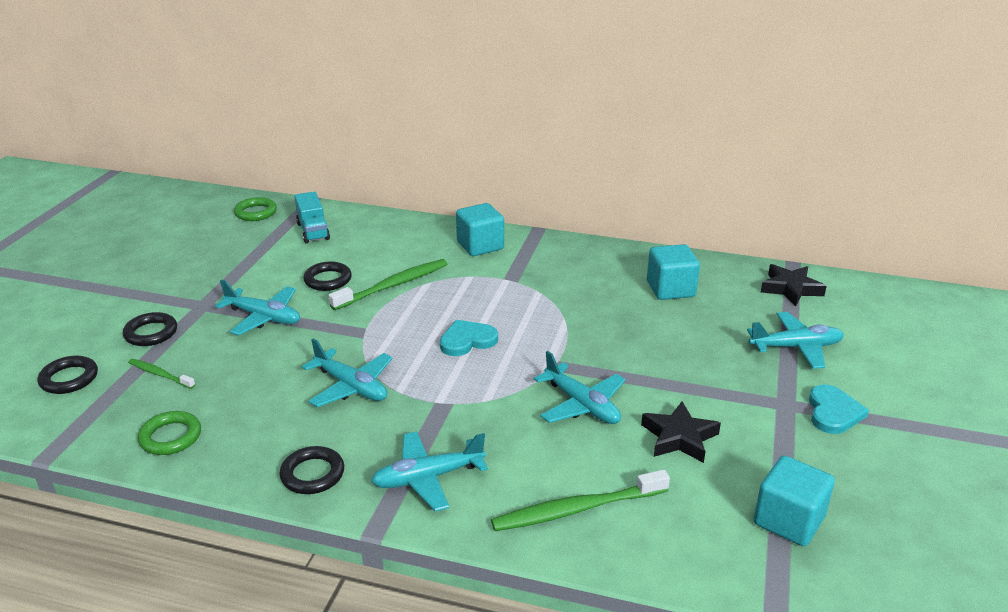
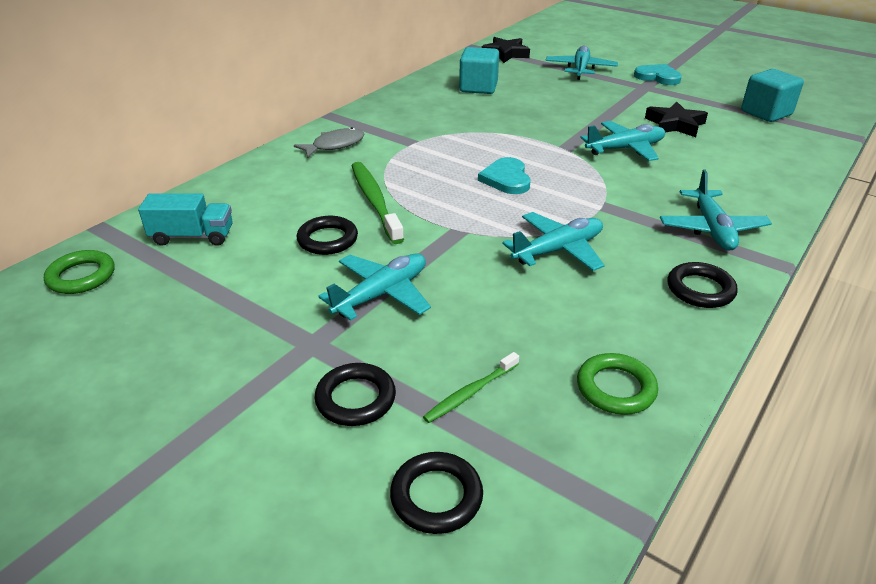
camera: 70 degrees left, 5 degrees up
turquoise cube [456,203,504,256] -> grey fish [294,127,364,158]
green toothbrush [491,470,670,531] -> none

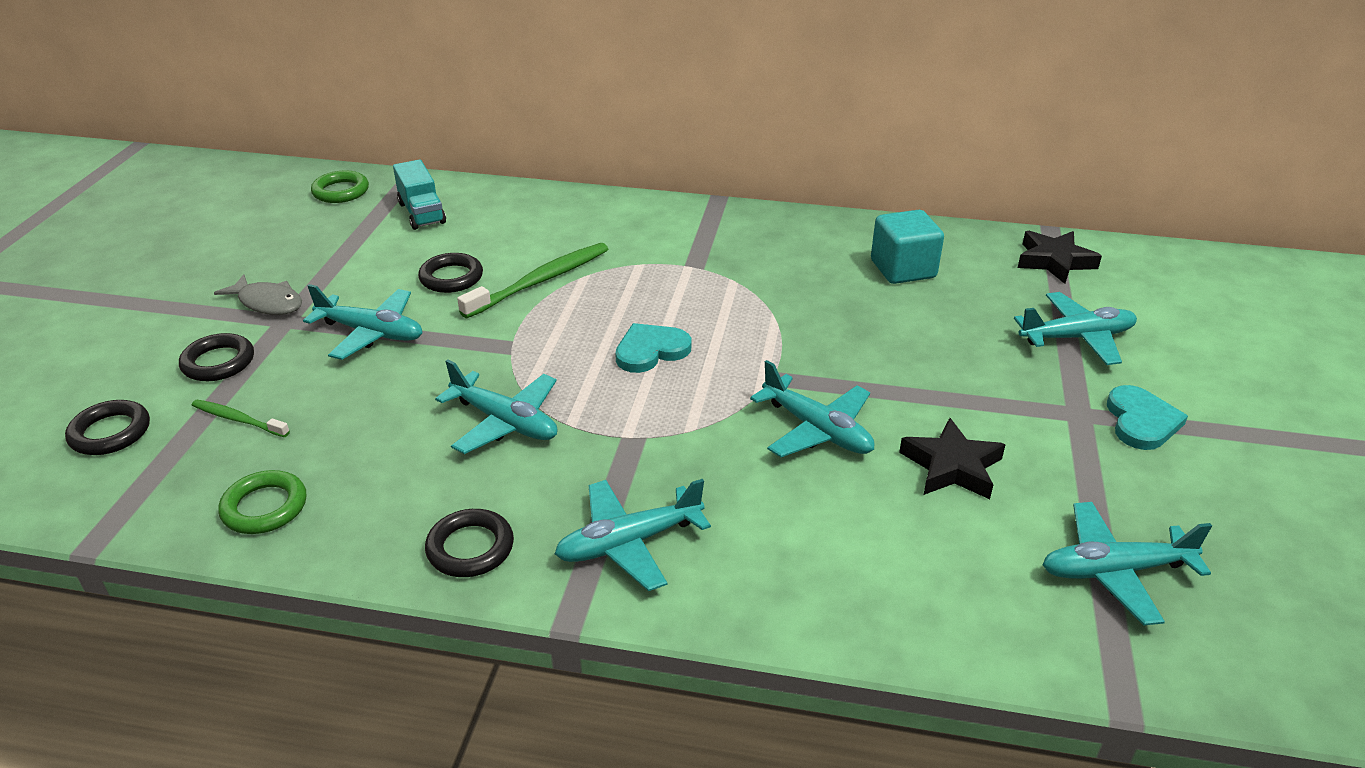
camera: 65 degrees right, 0 degrees up
grey fish [294,127,364,158] -> grey fish moved to [214,274,302,315]
turquoise cube [741,69,804,122] -> turquoise plane [1043,502,1212,625]

